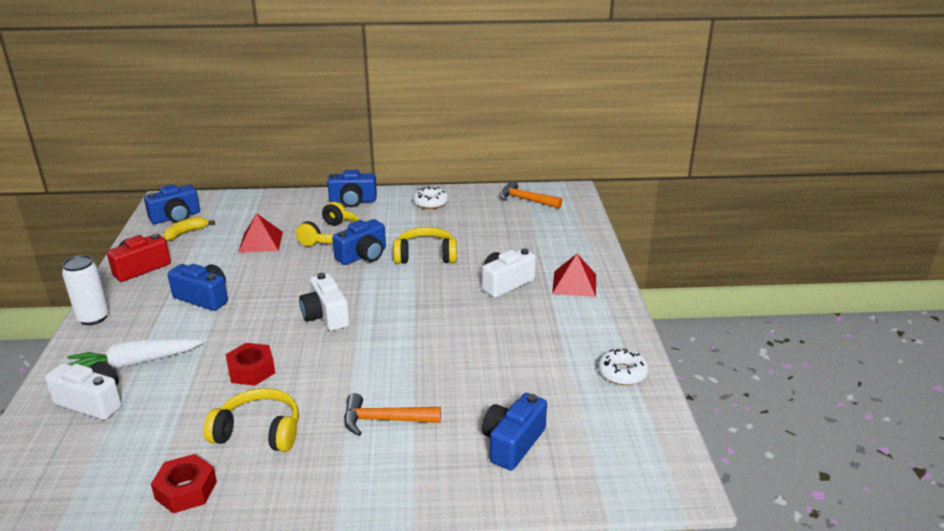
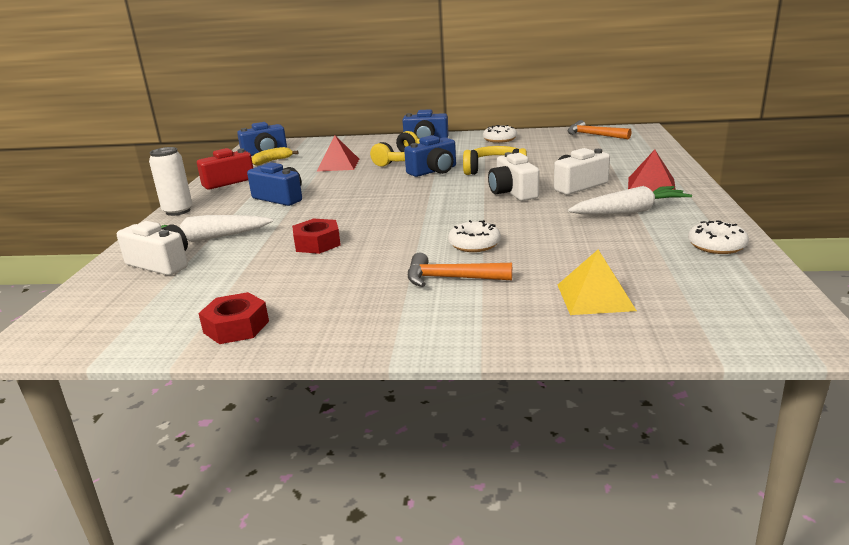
camera: 10 degrees right, 5 degrees down
yellow headphones [203,388,299,452] -> none
white camera [299,273,350,331] -> white camera moved to [488,152,539,201]
blue camera [482,393,547,470] -> yellow pyramid [558,250,637,315]
none -> white donut [448,220,501,252]
none -> white carrot [568,186,692,215]

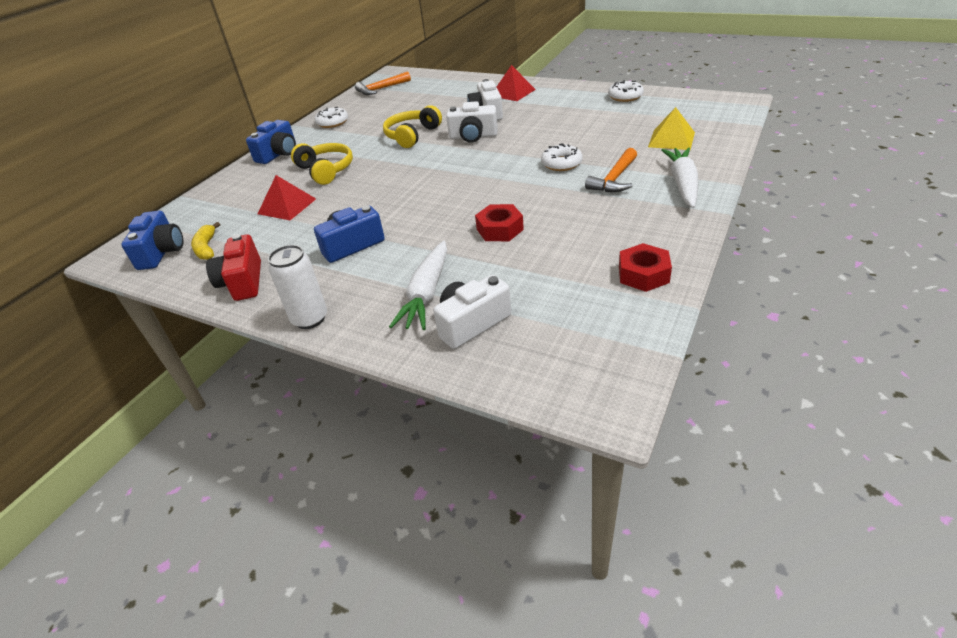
camera: 65 degrees left, 15 degrees up
blue camera [404,135,456,177] -> none
white carrot [568,186,692,215] -> white carrot moved to [661,147,698,208]

